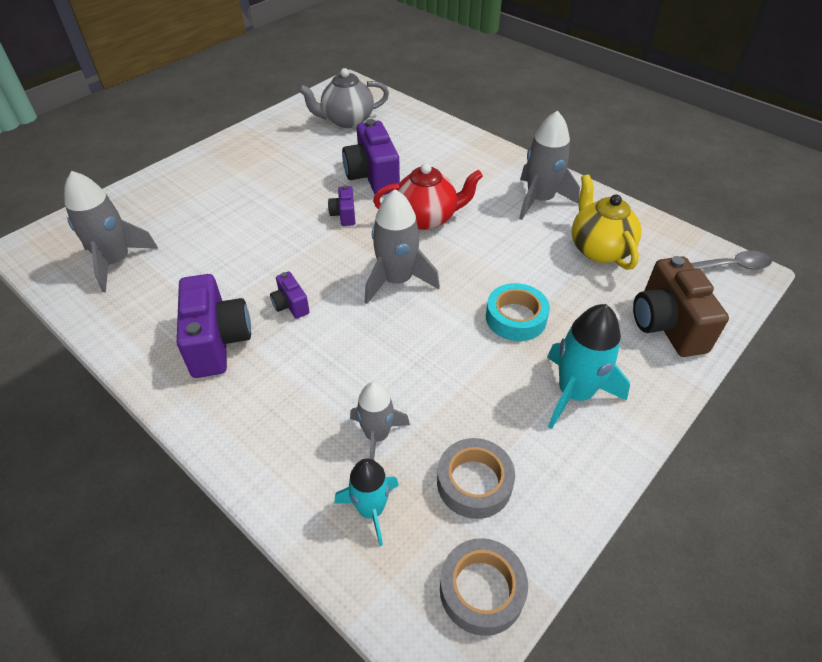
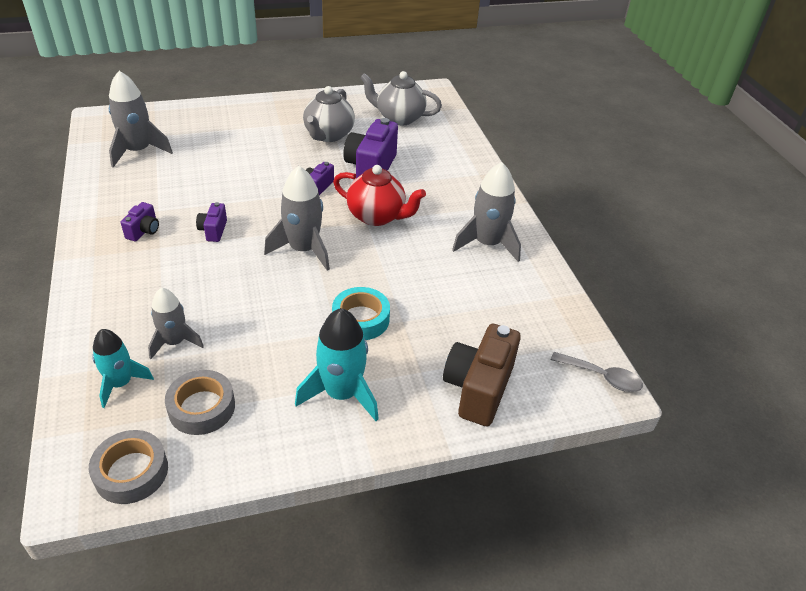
camera: 30 degrees right, 5 degrees down
purple camera [177,274,251,378] -> purple camera [121,202,159,241], size x0.50
yellow teapot [572,174,641,270] -> none
none -> grey teapot [303,86,355,142]

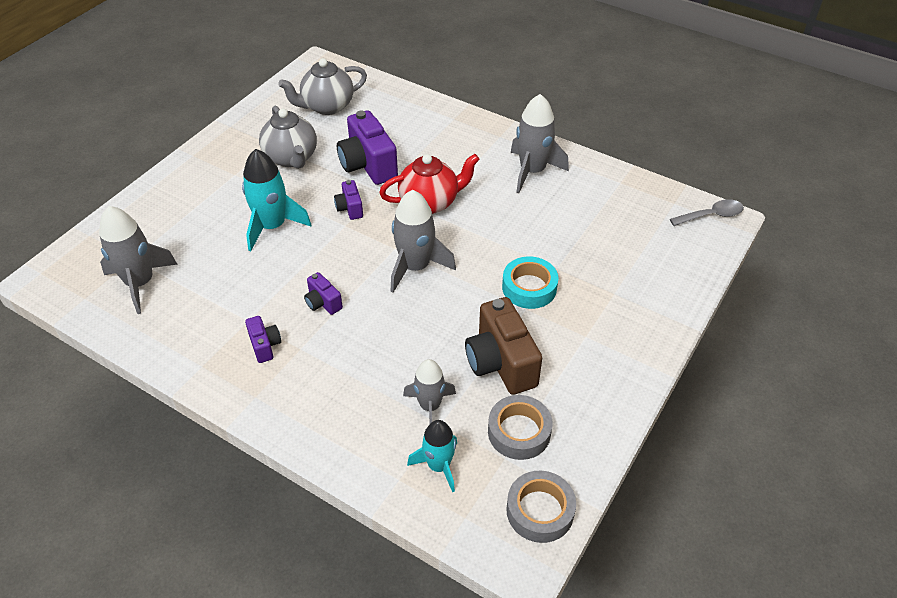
camera: 40 degrees left, 5 degrees up
turquoise rocket [295,308,379,421] -> turquoise rocket moved to [242,149,311,251]
brown camera [443,324,521,426] -> brown camera moved to [465,297,542,395]

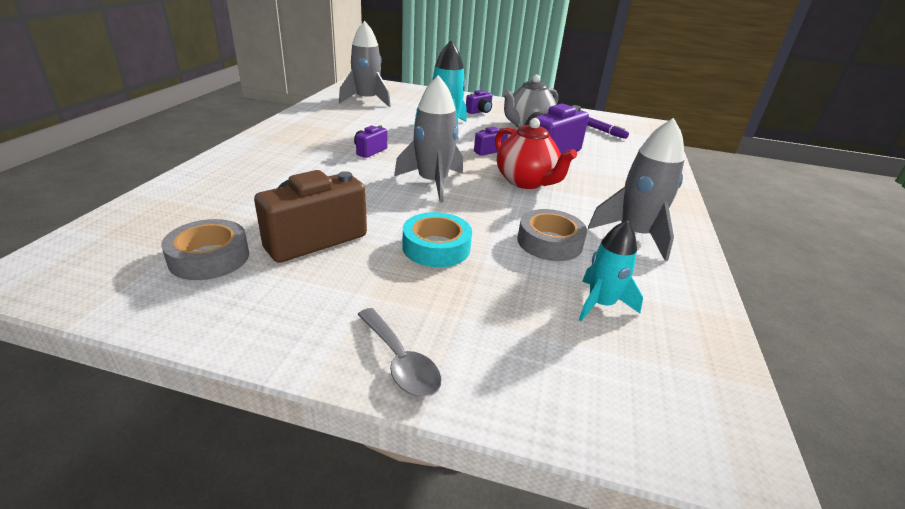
camera: 70 degrees right, 15 degrees down
purple camera [245,316,281,363] -> purple camera moved to [466,90,492,114]
grey teapot [278,58,367,115] -> purple marker [587,117,629,139]
grey rocket [403,359,456,424] -> none
turquoise rocket [407,420,457,492] -> turquoise rocket moved to [579,220,643,321]
grey tape [506,471,576,543] -> grey tape moved to [517,209,587,261]
grey spoon [670,199,744,226] -> grey spoon moved to [357,308,441,397]

